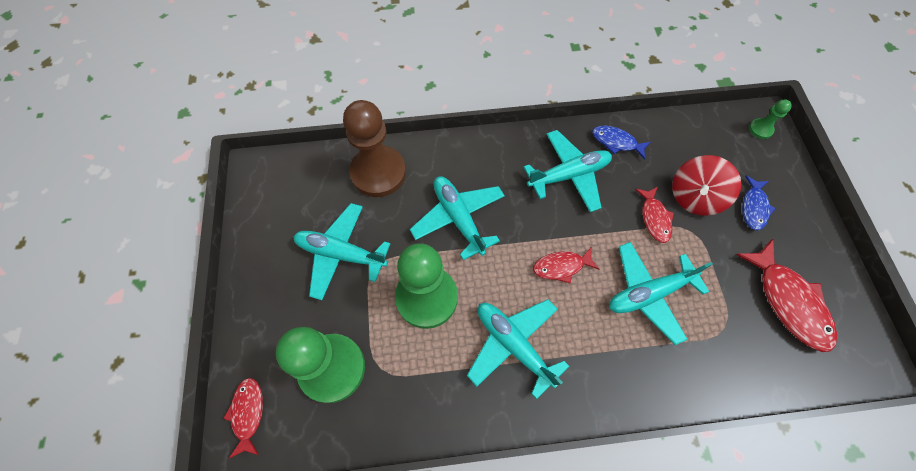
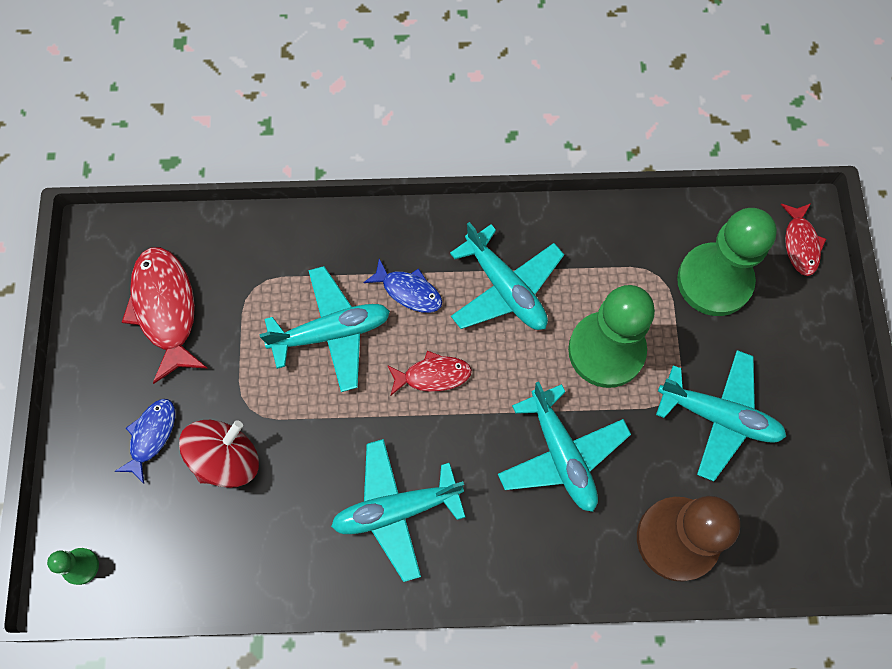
camera: 175 degrees left, 5 degrees up
blue fish [592,126,651,160] -> blue fish moved to [363,259,442,313]
red fish [635,187,674,243] -> none

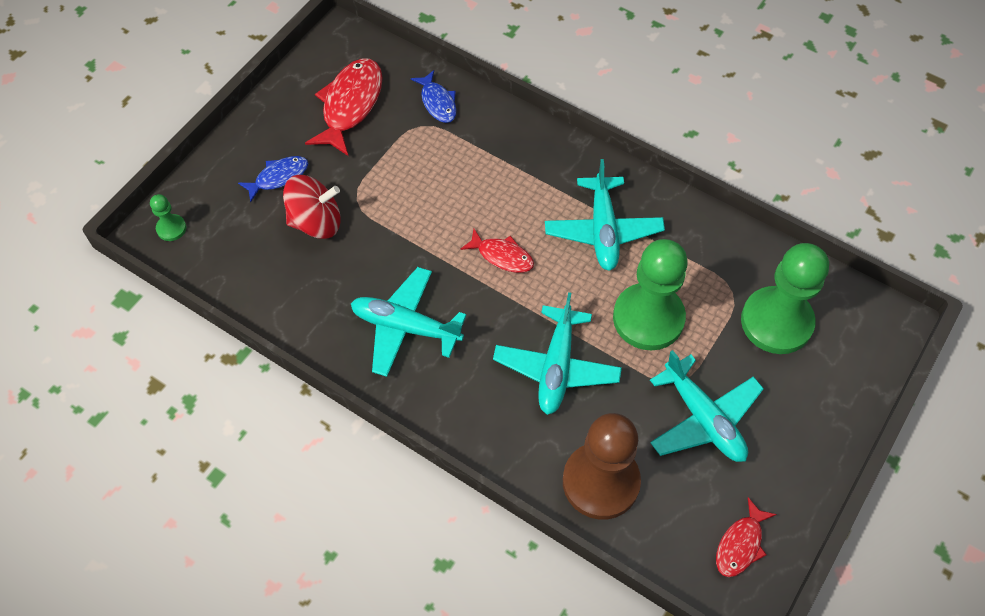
camera: 35 degrees right, 10 degrees down
turquoise plane [259,266,390,392] -> none
blue fish [363,259,442,313] -> blue fish moved to [411,70,457,123]
red fish [781,203,826,276] -> red fish moved to [716,497,777,577]

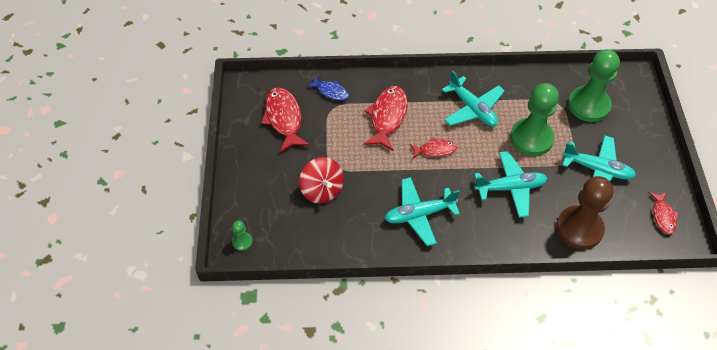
camera: 35 degrees left, 5 degrees down
blue fish [238,156,308,202] -> none
red spinning top [283,175,341,239] -> red spinning top turned 105 degrees clockwise [299,157,344,204]
turquoise plane [493,292,622,415] -> turquoise plane turned 75 degrees counterclockwise [474,151,548,218]
none -> red fish [363,86,408,151]

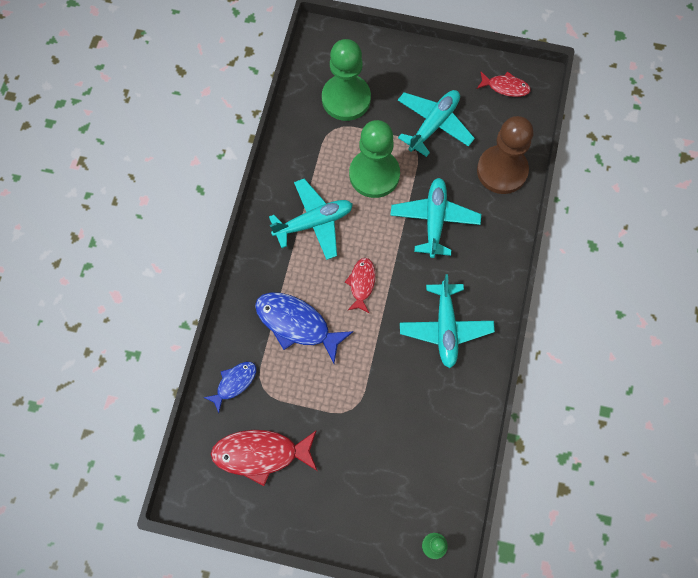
camera: 75 degrees left, 15 degrees up
red spinning top [299,157,344,204] -> none
red fish [363,86,408,151] -> blue fish [255,292,353,363]

